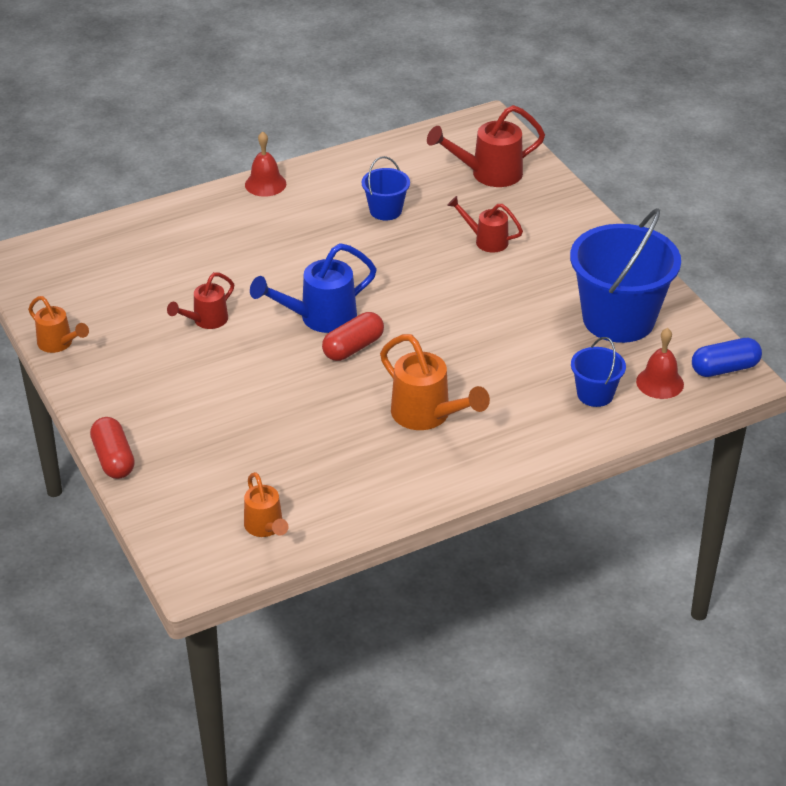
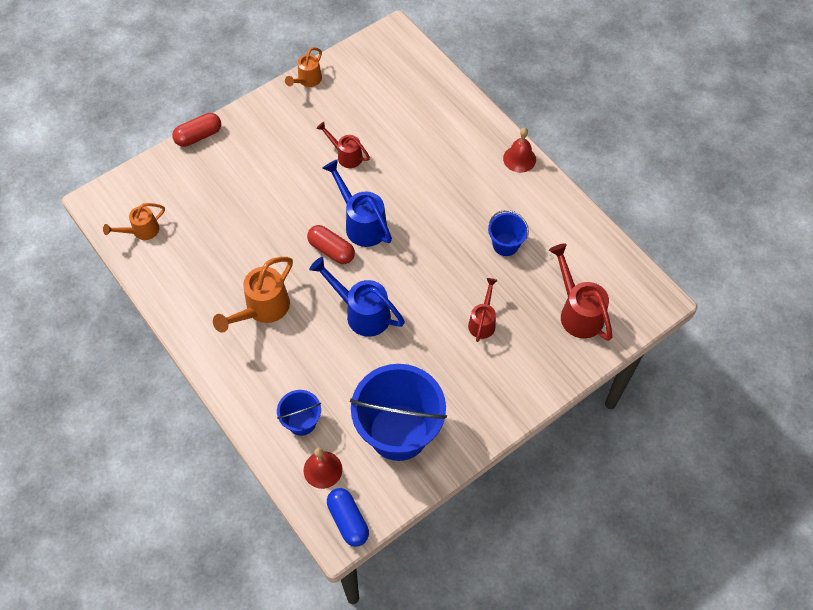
camera: 80 degrees right, 20 degrees up
none -> blue watering can [309,257,405,337]

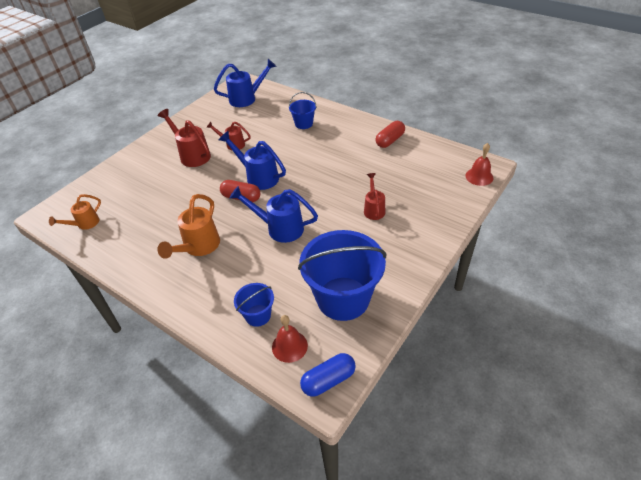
camera: 15 degrees left, 15 degrees down
red capsule [172,113,221,147] -> red capsule moved to [375,121,405,148]
orange watering can [285,47,322,87] -> none
blue capsule [327,488,369,547] -> blue capsule turned 75 degrees counterclockwise [300,353,356,397]
blue bucket [488,210,529,256] -> blue bucket moved to [289,92,317,129]
red bell [503,128,536,173] -> red bell moved to [465,143,493,186]
red watering can [549,243,612,341] -> red watering can moved to [158,109,211,167]
none -> blue watering can [214,59,277,107]

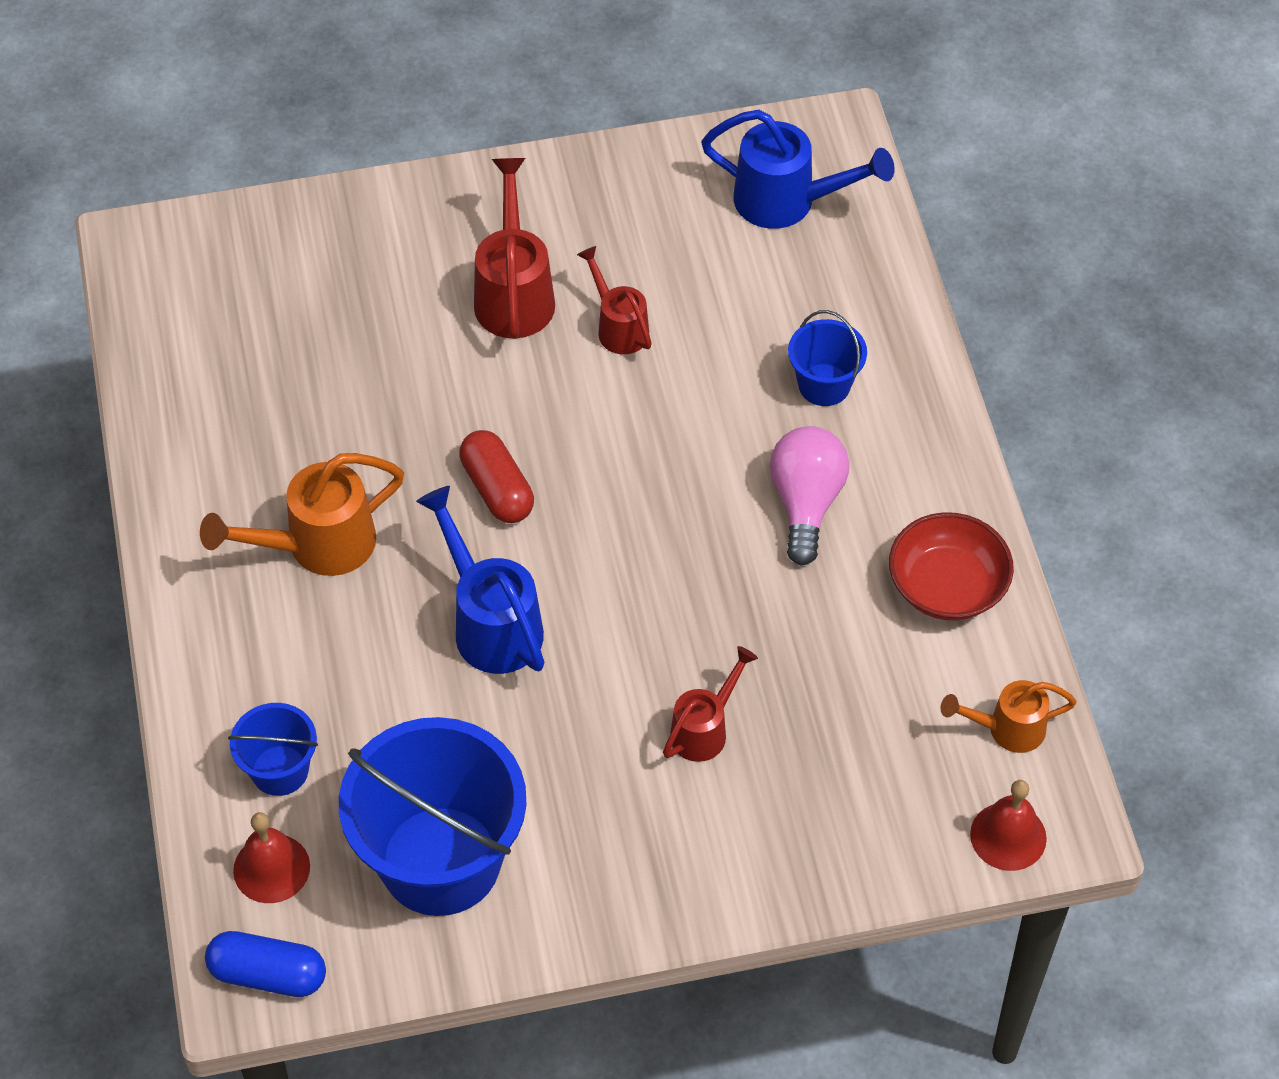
camera: 40 degrees right, 10 degrees up
orange watering can [49,194,101,230] -> orange watering can moved to [940,680,1076,753]
blue watering can [219,131,286,190] -> none
red capsule [375,121,405,148] -> red bowl [889,512,1014,620]
none -> pink light bulb [770,426,849,566]

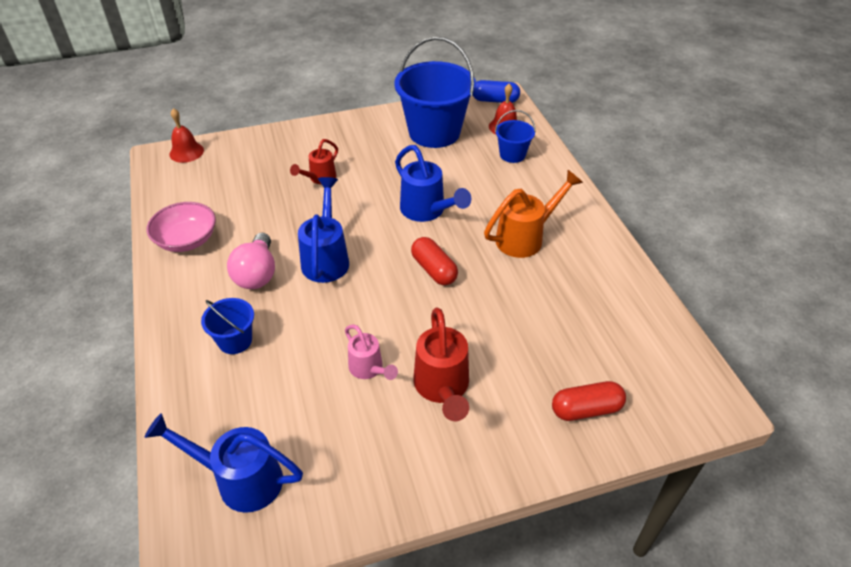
camera: 175 degrees right, 10 degrees down
red watering can [577,246,652,354] -> pink watering can [345,325,398,380]
red bowl [889,512,1014,620] -> pink bowl [146,202,216,252]
orange watering can [940,680,1076,753] -> none
none -> blue watering can [298,177,349,283]
none -> red capsule [552,381,626,421]

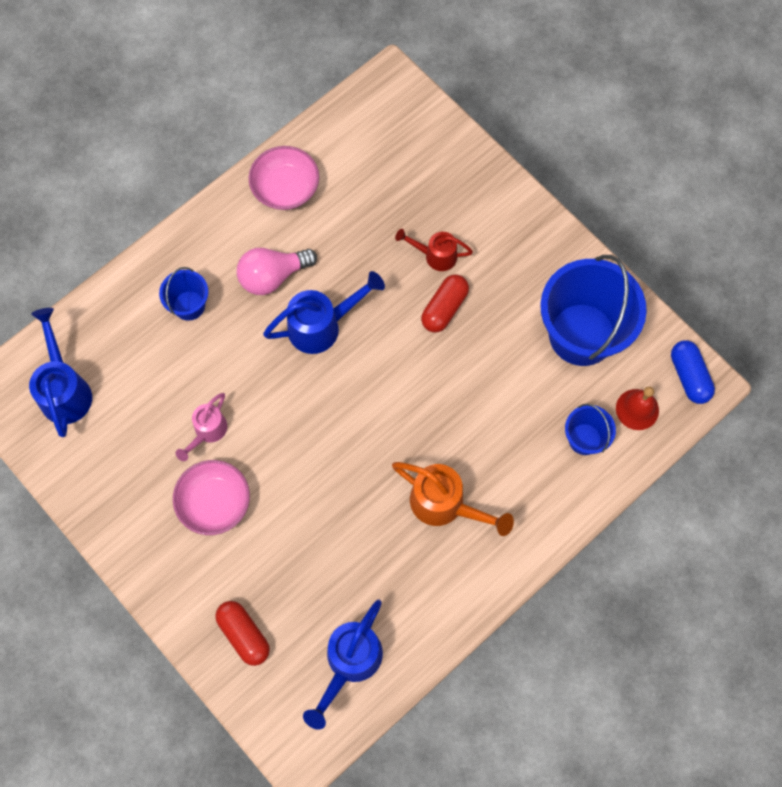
camera: 65 degrees right, 25 degrees up
red bell [169,108,204,163] -> none
blue watering can [395,145,471,222] -> blue watering can moved to [303,599,383,730]
red capsule [411,237,458,285] -> red capsule moved to [421,274,469,333]
red watering can [414,307,469,421] -> pink bowl [173,460,250,535]

